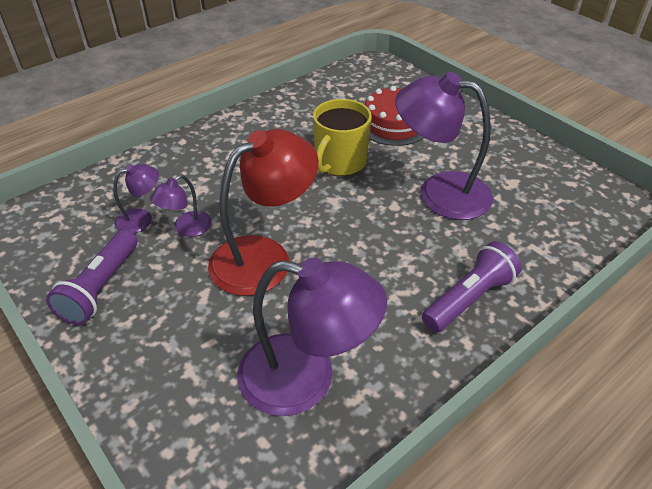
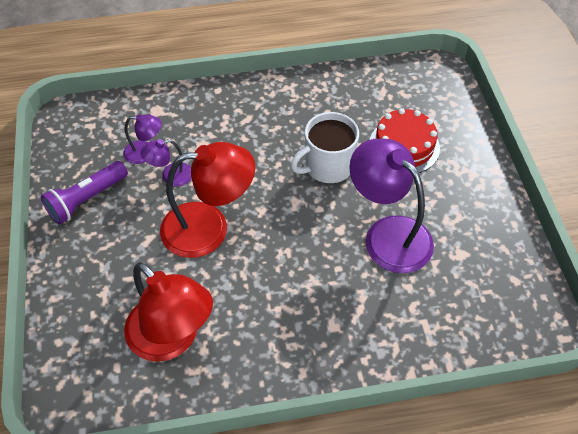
camera: 30 degrees right, 10 degrees up
purple lamp [237,258,387,416] -> red lamp [124,262,213,362]
yellow mug [313,99,372,176] -> white mug [291,112,359,183]
purple flashlight [422,241,522,333] -> none

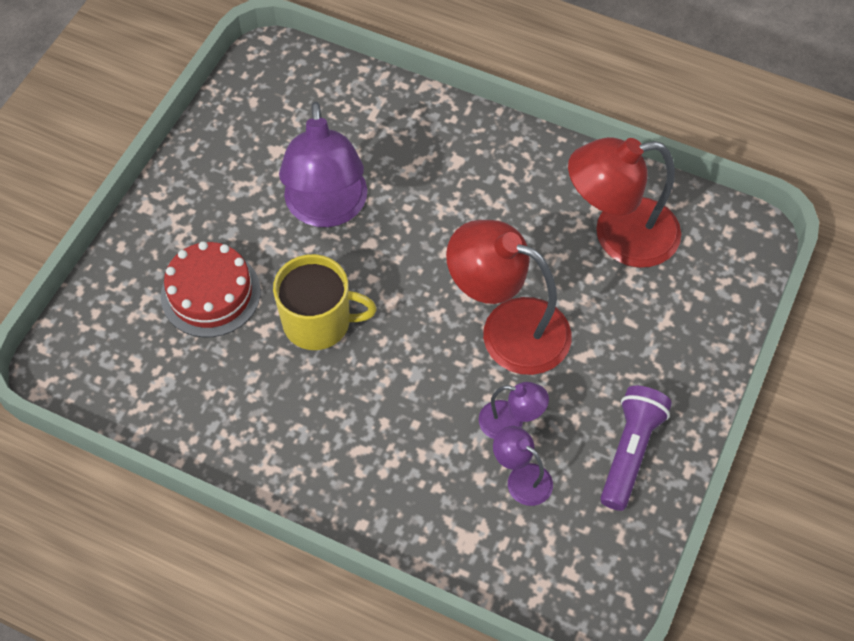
camera: 145 degrees left, 5 degrees up
purple flashlight [41,161,128,224] -> purple flashlight turned 60 degrees counterclockwise [600,386,672,511]
red lamp [124,262,213,362] -> red lamp turned 90 degrees counterclockwise [568,137,681,268]
white mug [291,112,359,183] -> yellow mug [273,254,377,350]

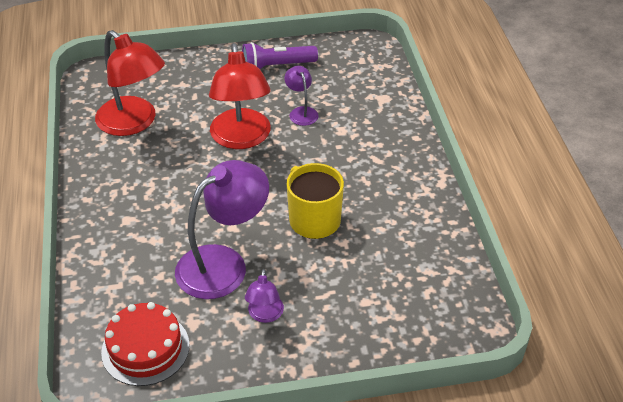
camera: 125 degrees left, 15 degrees down
red cake [161,241,261,337] -> red cake moved to [101,302,190,386]
purple lamp [493,426,553,506] -> purple lamp moved to [245,269,284,323]

